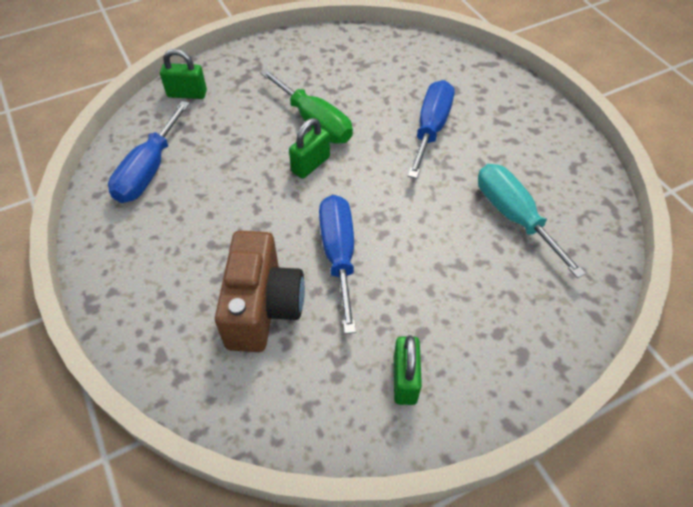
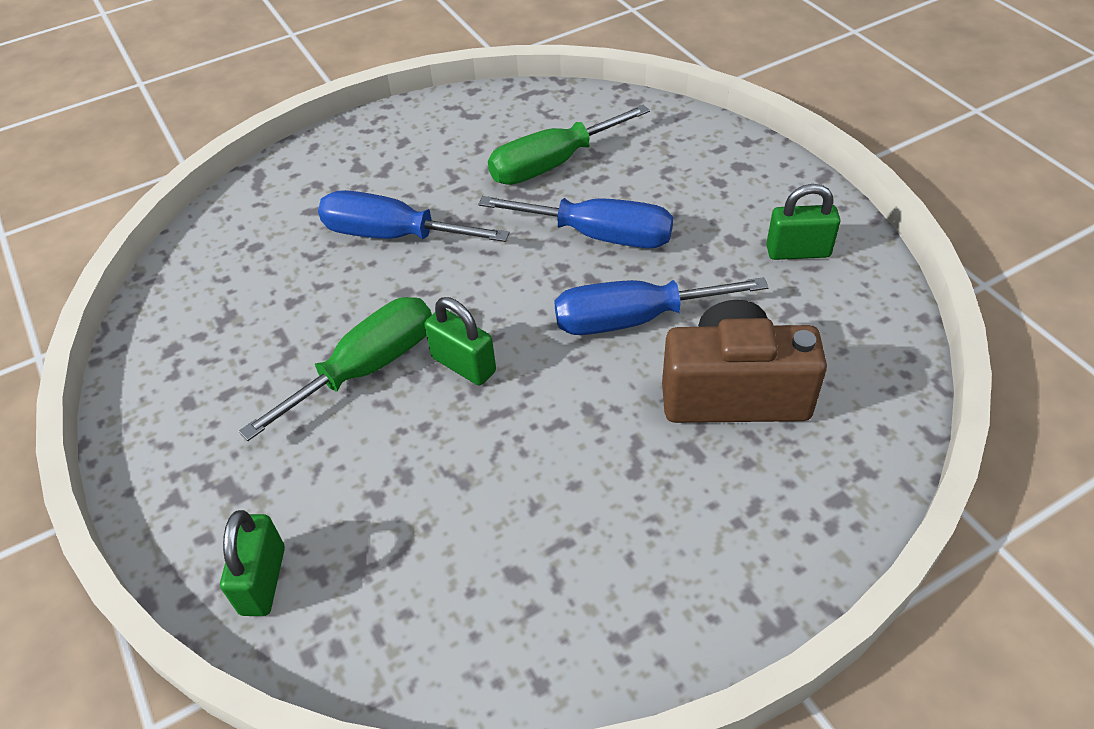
camera: 90 degrees left, 5 degrees down
blue screwdriver [108,101,190,203] -> blue screwdriver moved to [479,196,673,248]
turquoise screwdriver [478,164,586,278] -> green screwdriver [488,105,650,185]

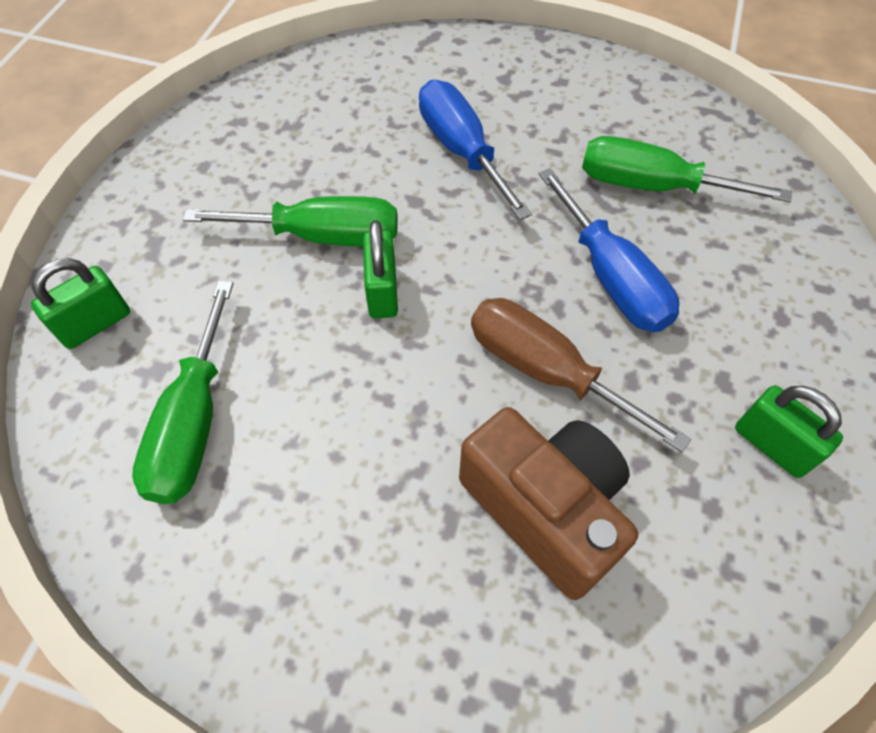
camera: 45 degrees right, 10 degrees up
blue screwdriver [554,277,769,335] -> brown screwdriver [471,298,692,453]
none -> green screwdriver [132,281,234,504]

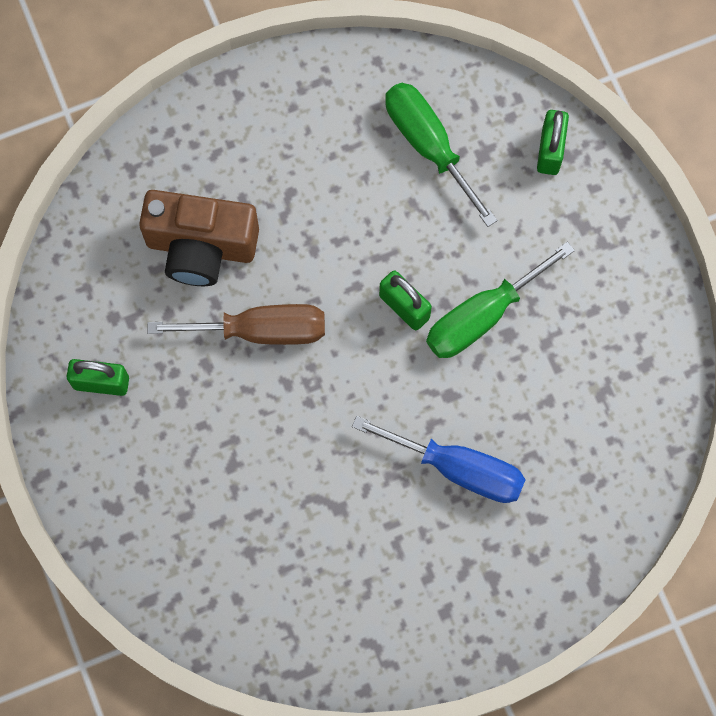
camera: 140 degrees right, 15 degrees up
blue screwdriver [538,168,680,332] -> none
green screwdriver [582,136,792,202] -> none

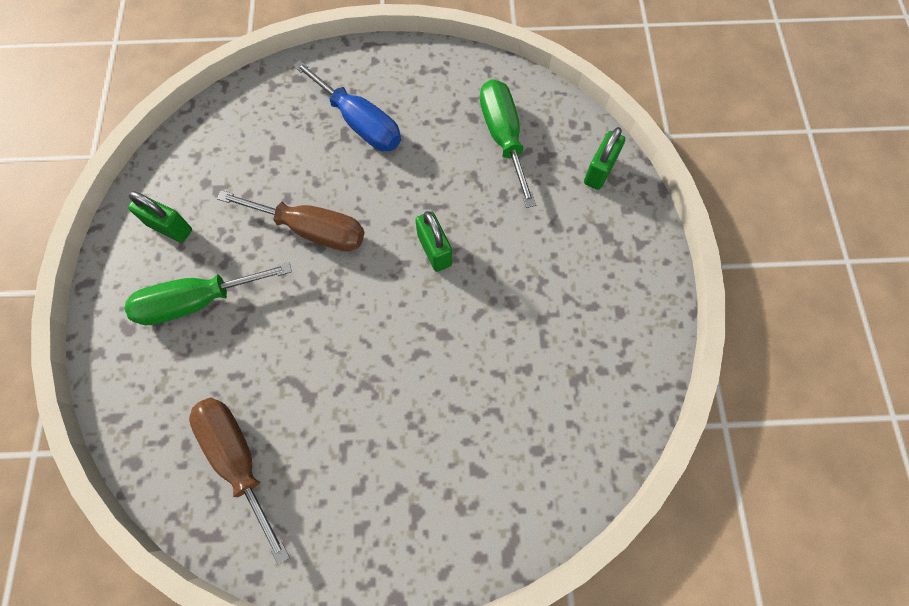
camera: 20 degrees right, 5 degrees down
brown camera [139,190,259,286] -> none
blue screwdriver [352,416,526,503] -> blue screwdriver moved to [293,60,401,151]
green screwdriver [426,242,575,358] -> green screwdriver moved to [124,262,292,325]
none -> brown screwdriver [189,397,290,565]

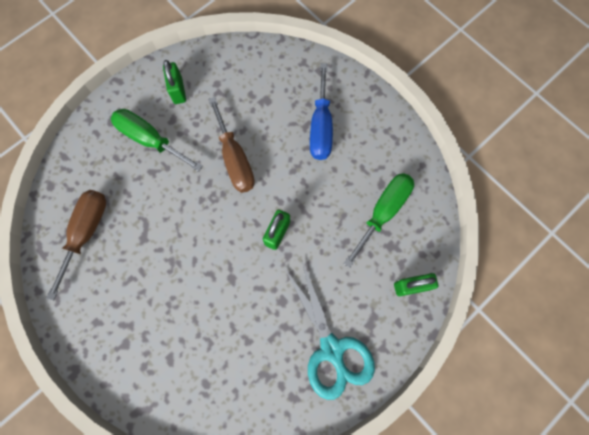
camera: 50 degrees right, 5 degrees up
none -> turquoise scissors [285,261,375,400]

